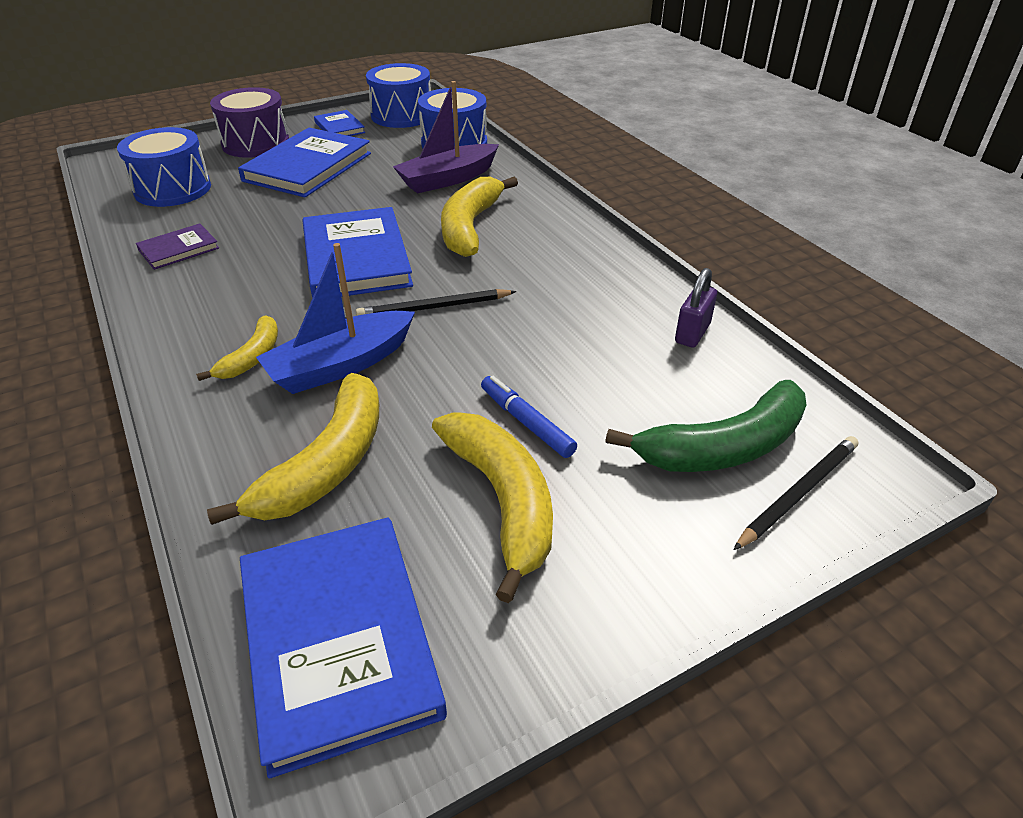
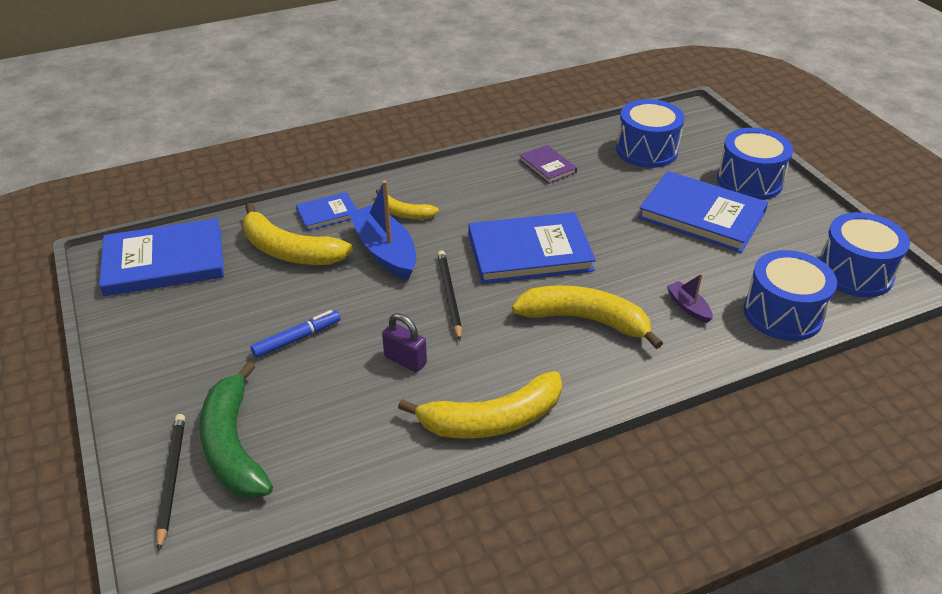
camera: 95 degrees right, 0 degrees up
purple drum [210,87,289,158] -> blue drum [717,128,793,200]
blue book [314,110,365,136] -> blue book moved to [296,192,357,231]
purple boat [393,81,499,194] -> purple boat [667,274,713,323], size x0.49
yellow banana [432,412,553,603] -> yellow banana moved to [398,371,562,439]
purple padlock [675,268,717,348] -> purple padlock moved to [382,313,427,372]
black pencil [733,436,858,550] -> black pencil turned 150 degrees counterclockwise [156,414,185,551]

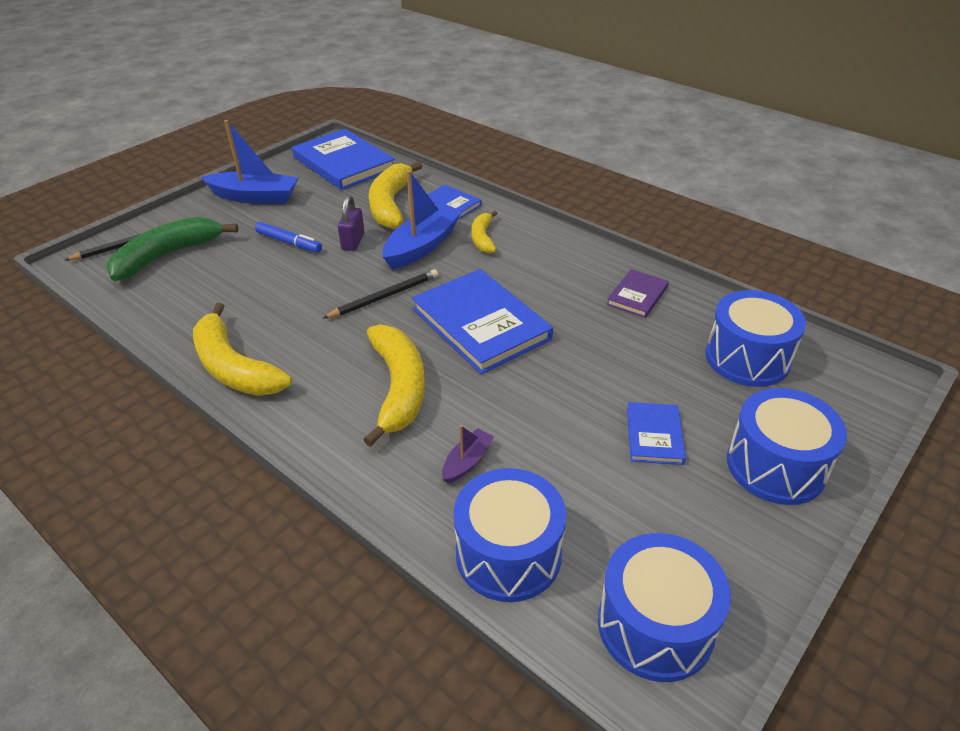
camera: 65 degrees right, 0 degrees up
purple padlock [382,313,427,372] -> purple padlock moved to [338,195,365,251]
blue book [638,171,768,253] -> blue book [627,402,686,465], size x0.50
none -> blue boat [201,120,298,204]

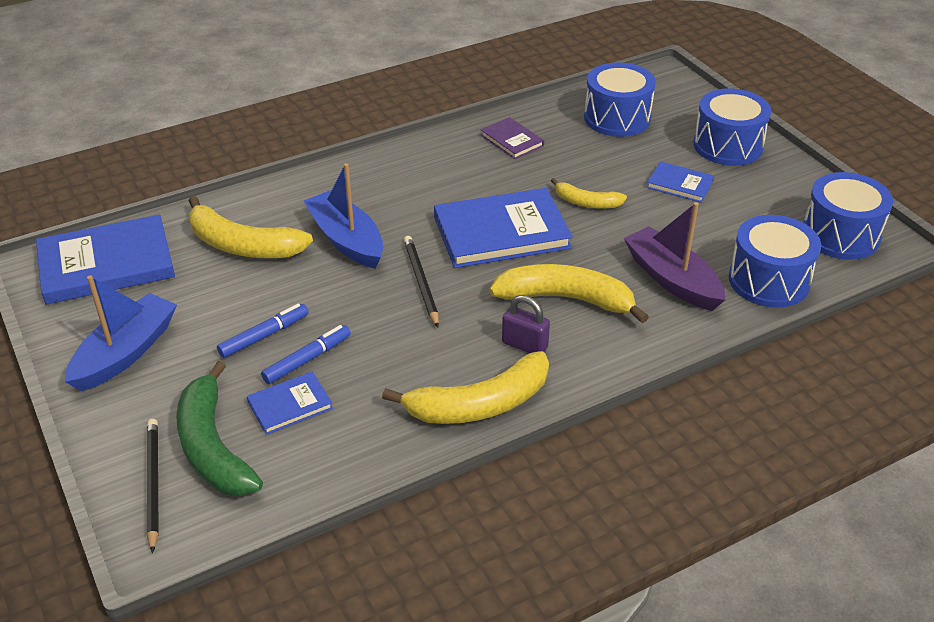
camera: 70 degrees left, 0 degrees up
purple padlock [338,195,365,251] -> purple padlock moved to [502,295,550,353]
blue book [427,185,482,219] -> blue book moved to [247,371,333,435]
purple boat [442,425,494,483] -> purple boat [624,202,725,311], size x2.04
yellow banana [471,211,498,253] -> yellow banana moved to [551,178,627,209]
none -> blue marker [261,325,351,384]

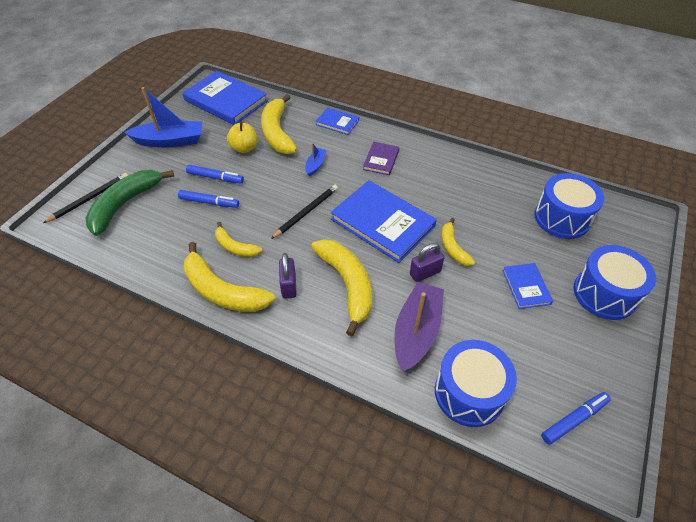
camera: 55 degrees right, 10 degrees up
blue book [247,371,333,435] -> blue book moved to [316,107,359,135]
blue boat [303,163,383,269] -> blue boat [305,143,327,176], size x0.49
purple book [481,117,544,159] -> purple book moved to [363,142,399,175]
blue drum [803,172,893,260] -> blue marker [541,392,611,445]
none -> yellow banana [215,222,262,257]
none -> yellow apple [227,121,258,153]
none -> purple padlock [410,243,445,282]

